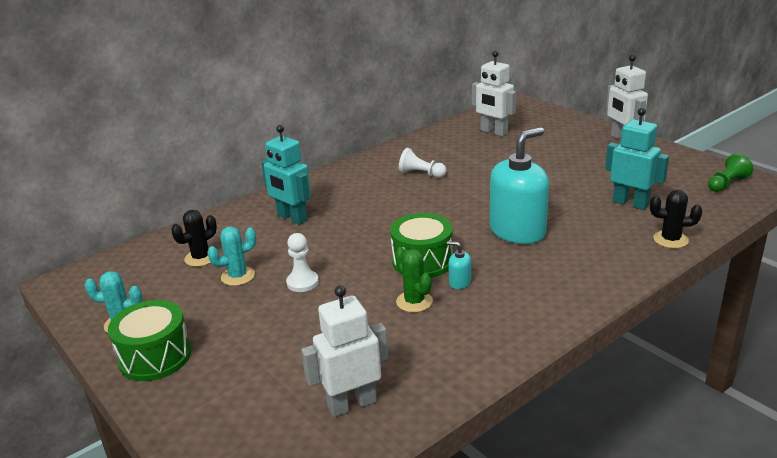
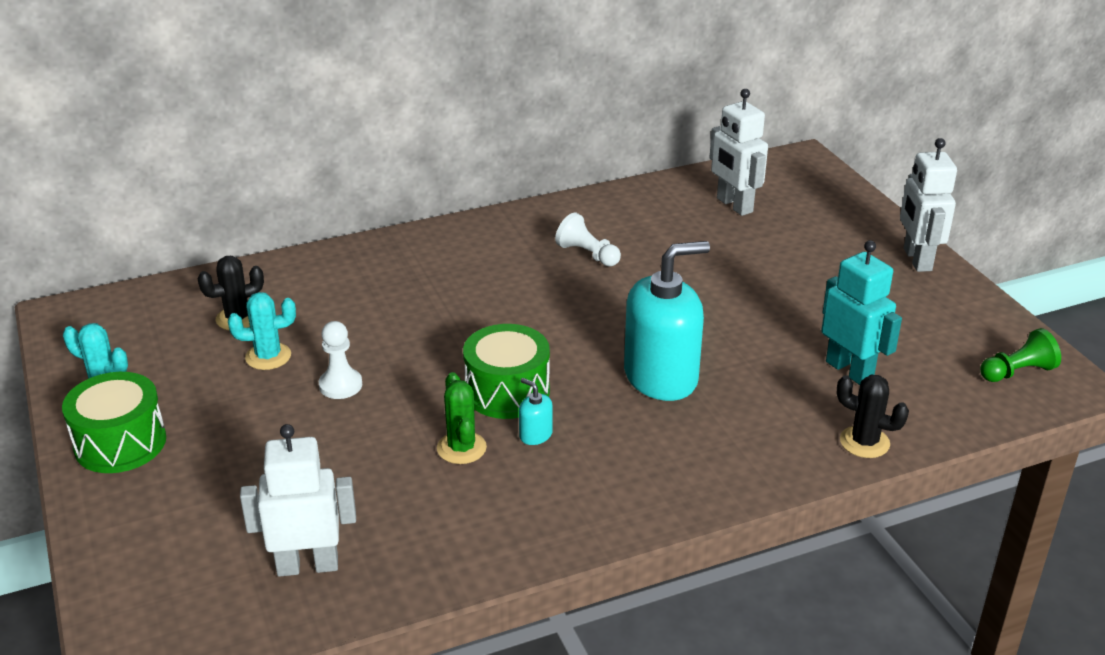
camera: 15 degrees right, 5 degrees up
turquoise robot [261,125,311,225] -> none

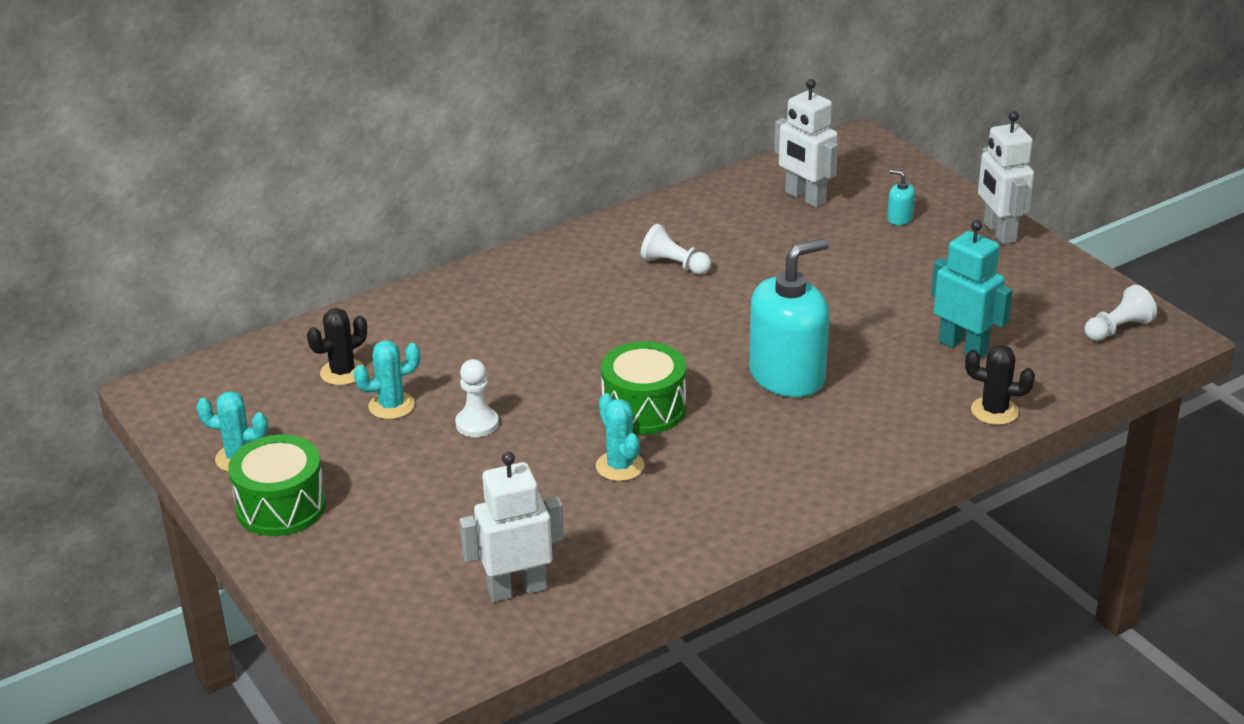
camera: 10 degrees left, 0 degrees up
green cactus [437,372,487,464] -> turquoise cactus [596,393,645,481]
turquoise soap dispenser [519,378,553,445] -> turquoise soap dispenser moved to [887,170,915,225]
green pawn [980,328,1061,382] -> white pawn [1084,285,1157,341]

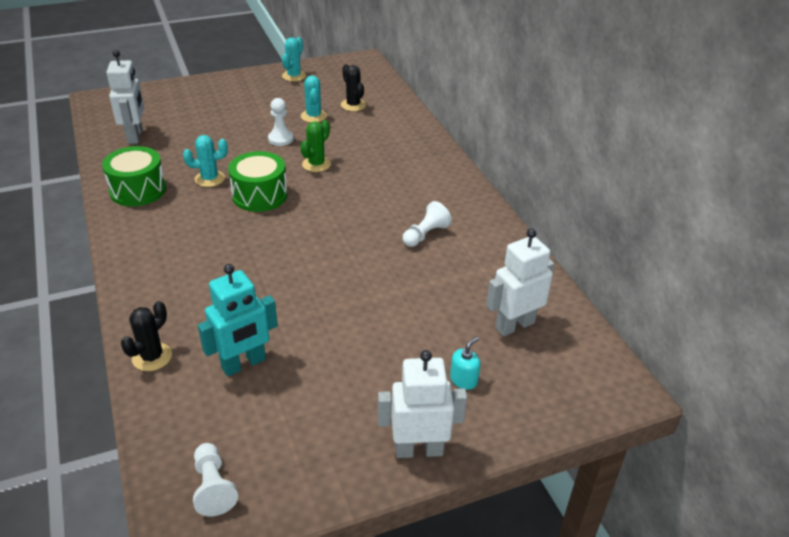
camera: 100 degrees right, 5 degrees up
green drum [228,435,326,536] -> green drum moved to [102,146,166,206]
turquoise soap dispenser [749,238,829,397] -> none
none -> green cactus [300,120,331,172]

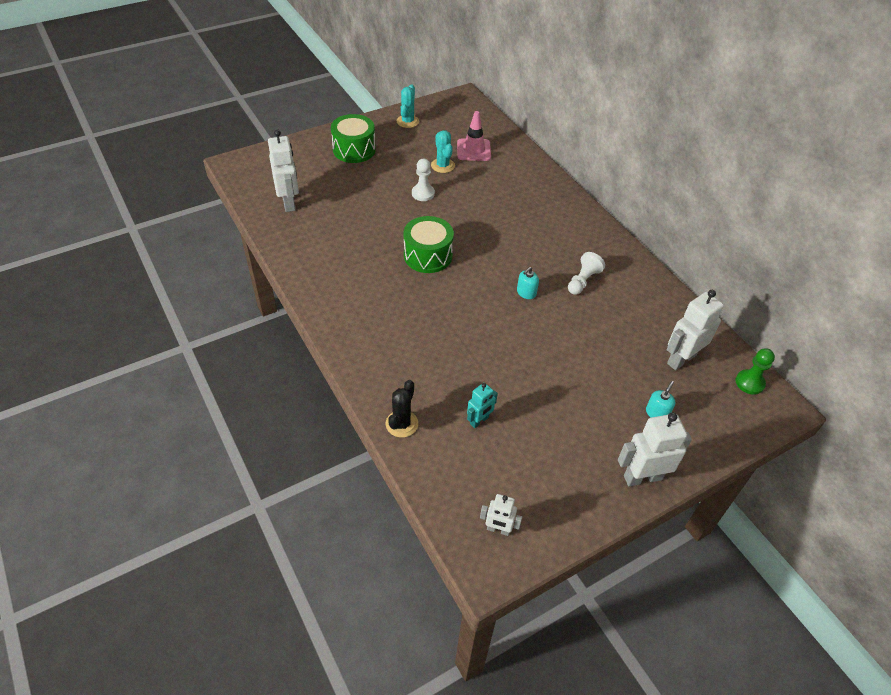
camera: 10 degrees left, 10 degrees up
green drum [102,146,166,206] -> green drum moved to [331,114,376,163]
turquoise cactus [183,135,228,187] -> none
white pawn [193,443,238,516] -> white robot [480,494,522,536]
turquoise robot [198,264,278,376] -> turquoise robot [467,383,498,428], size x0.58
green cactus [300,120,331,172] -> none
black cactus [341,64,366,111] -> pink traffic cone [457,111,491,161]
none -> turquoise soap dispenser [517,267,539,299]
none -> green pawn [736,348,775,395]

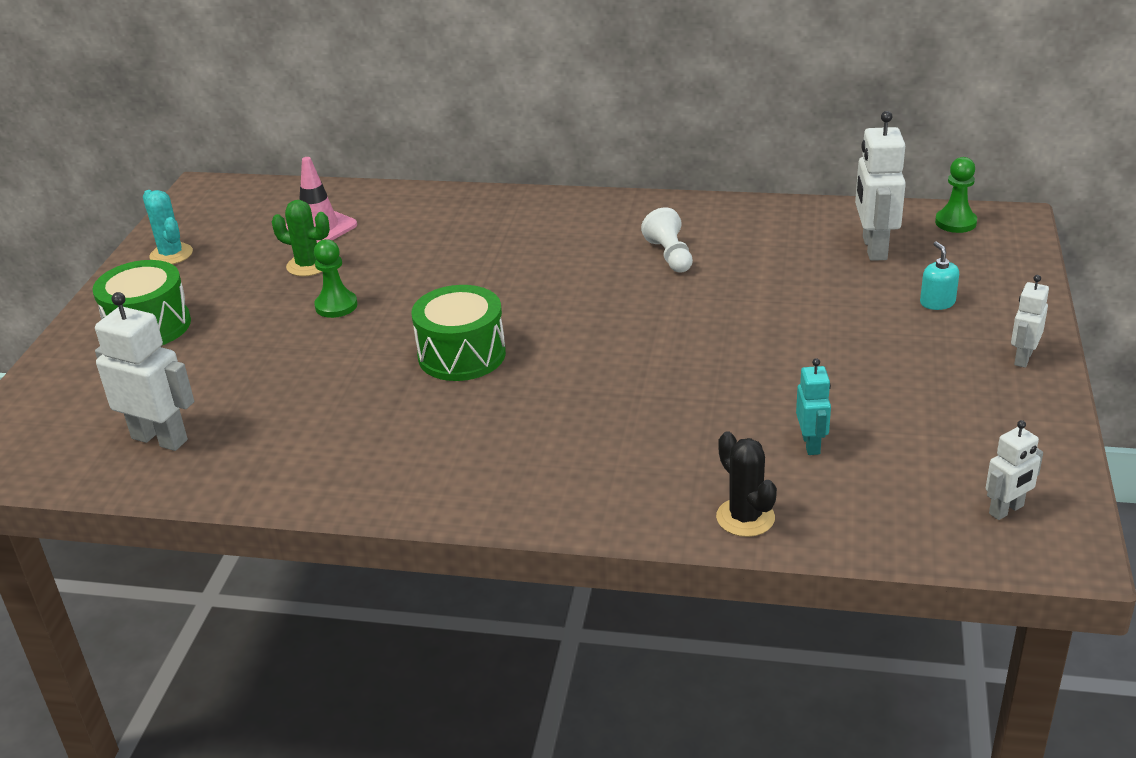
camera: 45 degrees left, 15 degrees down
white pawn [412,159,435,201] -> green pawn [314,239,358,318]
turquoise cactus [431,130,455,173] -> green cactus [272,200,330,276]
turquoise soap dispenser [517,267,539,299] -> none
white robot [618,412,692,486] -> white robot [1011,275,1049,368], size x0.58

